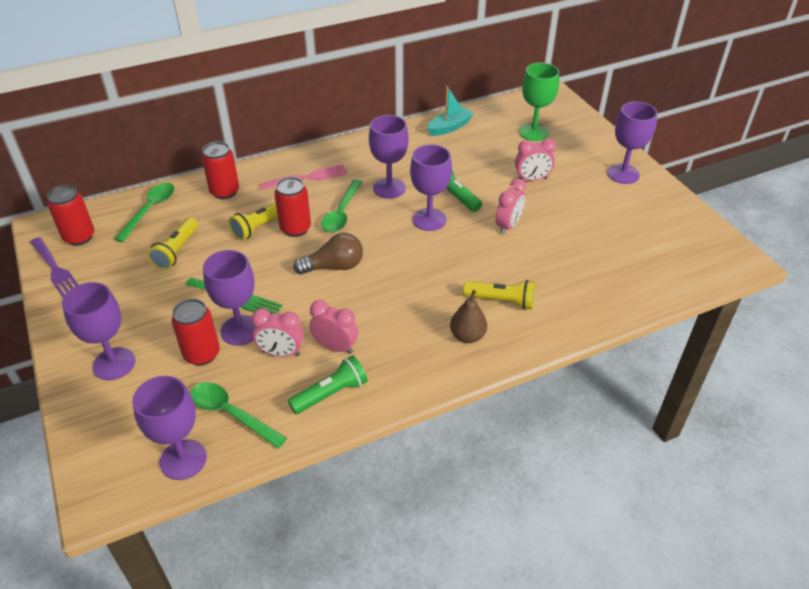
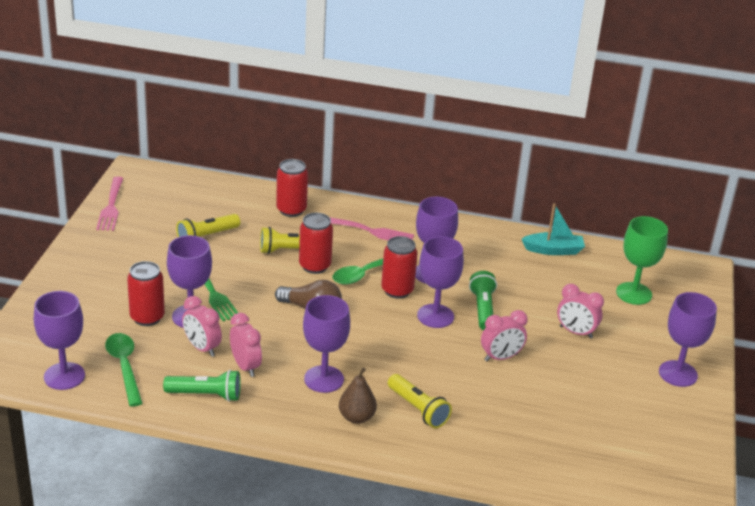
camera: 35 degrees right, 10 degrees down
purple fork [30,237,78,298] -> pink fork [96,177,123,231]
red can [47,185,94,246] -> red can moved to [381,236,418,299]
purple goblet [62,282,135,380] -> purple goblet moved to [303,295,350,393]
green spoon [114,183,174,242] -> none

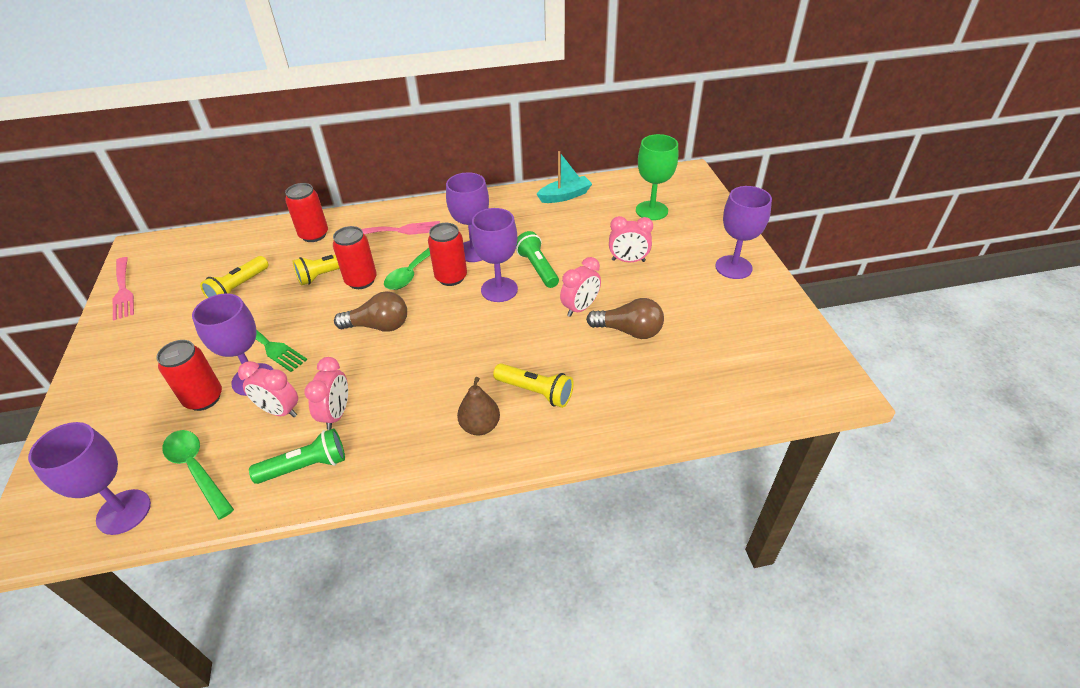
camera: 20 degrees left, 10 degrees up
pink clock [230,313,262,377] -> pink clock turned 60 degrees clockwise [305,357,348,430]
purple goblet [303,295,350,393] -> none
none -> brown light bulb [586,298,664,339]

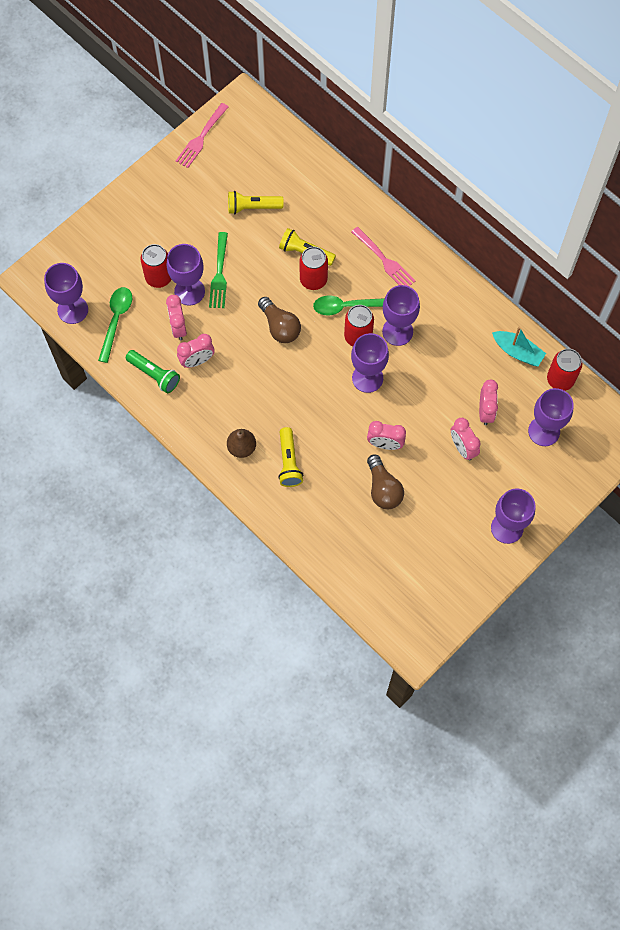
camera: 55 degrees right, 25 degrees up
red can [285,183,328,242] -> red can moved to [547,349,582,391]
green flashlight [516,231,559,288] -> none
green goblet [636,134,678,220] -> purple goblet [528,388,574,446]
none -> pink clock [479,380,498,425]

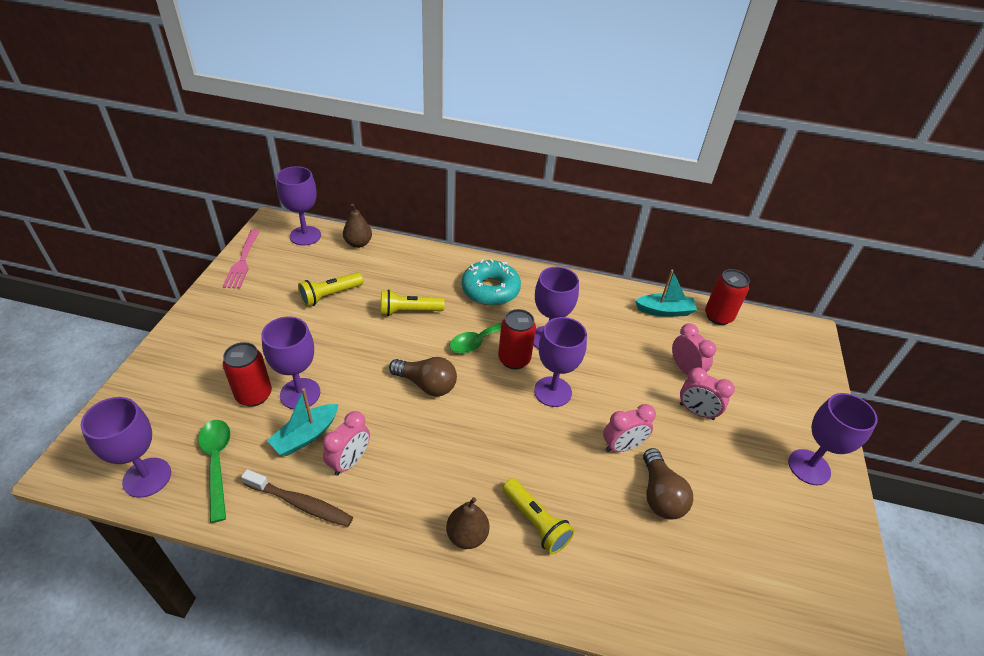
camera: 35 degrees left, 25 degrees down
green flashlight [126,350,180,393] -> brown toothbrush [241,469,353,527]
pink clock [166,295,187,341] -> turquoise boat [267,388,339,456]
green fork [209,232,228,308] -> none
red can [299,247,328,290] -> none
pink fork [351,227,415,286] -> turquoise donut [462,259,521,306]
brown light bulb [367,454,404,509] -> brown light bulb turned 45 degrees clockwise [643,448,693,519]
purple goblet [528,388,574,446] -> purple goblet moved to [276,166,321,246]
none -> brown pear [343,204,372,248]

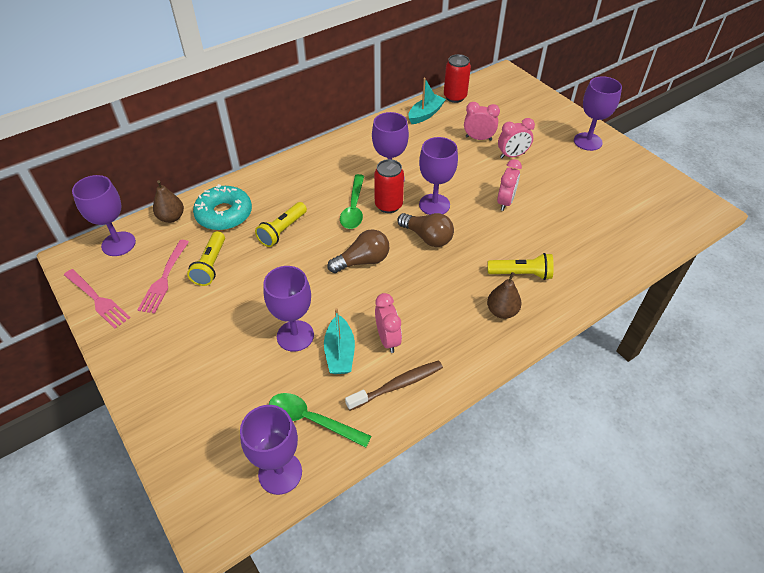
camera: 45 degrees left, 5 degrees up
red can [223,342,272,407] -> none
turquoise donut [462,259,521,306] -> turquoise donut moved to [193,184,252,230]
brown light bulb [643,448,693,519] -> brown light bulb moved to [397,213,454,247]
none -> pink fork [138,240,189,314]

